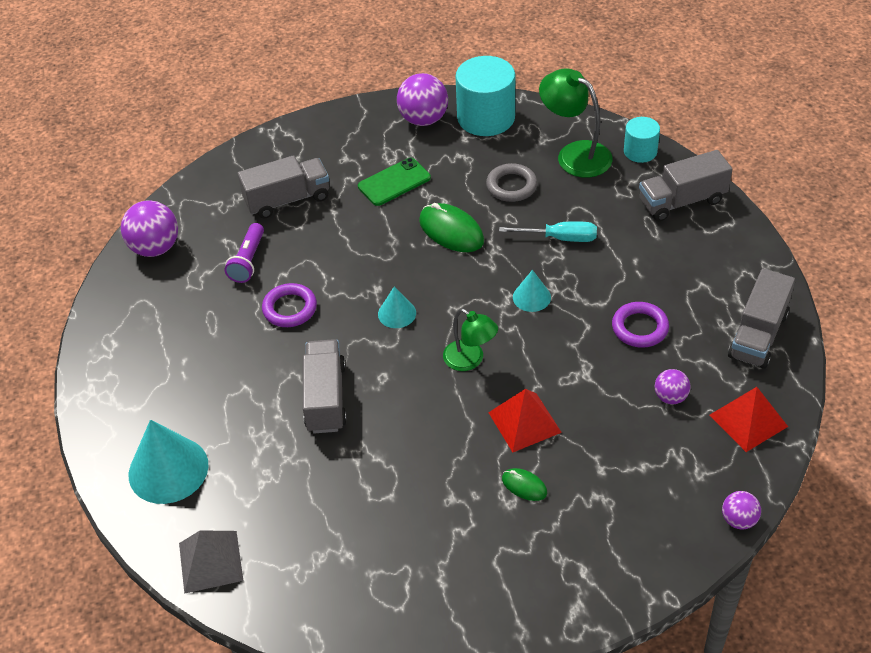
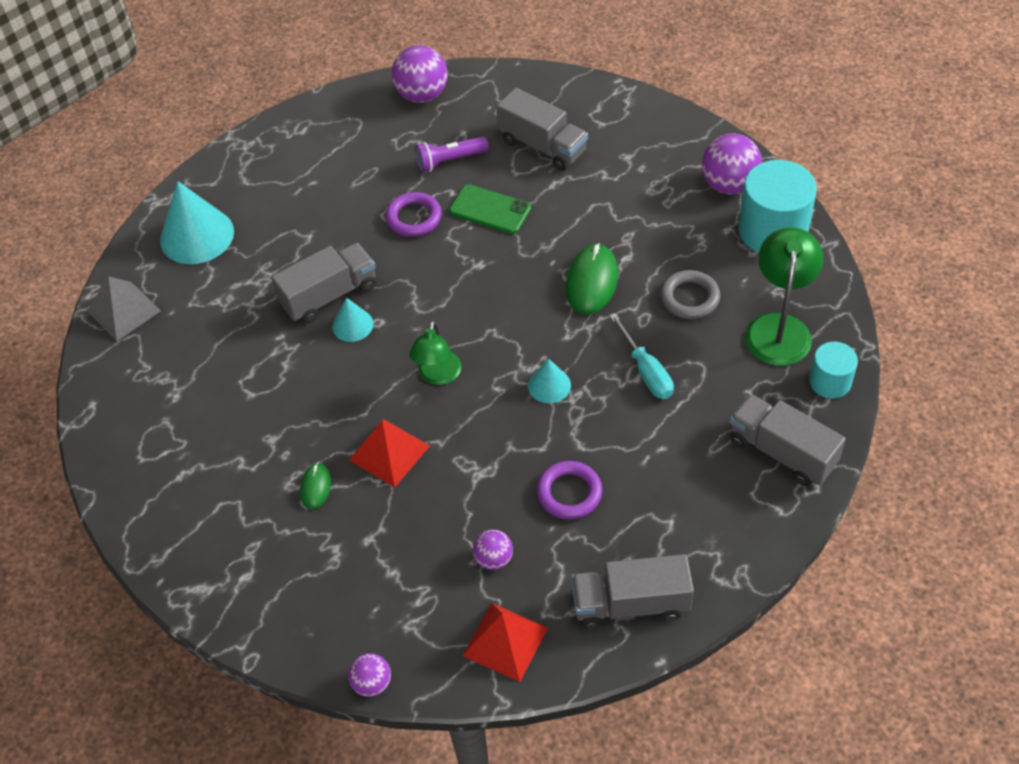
camera: 60 degrees right, 5 degrees up
green phone [358,158,431,206] -> green phone moved to [449,184,531,234]
turquoise cone [378,286,416,328] -> turquoise cone moved to [332,298,373,342]

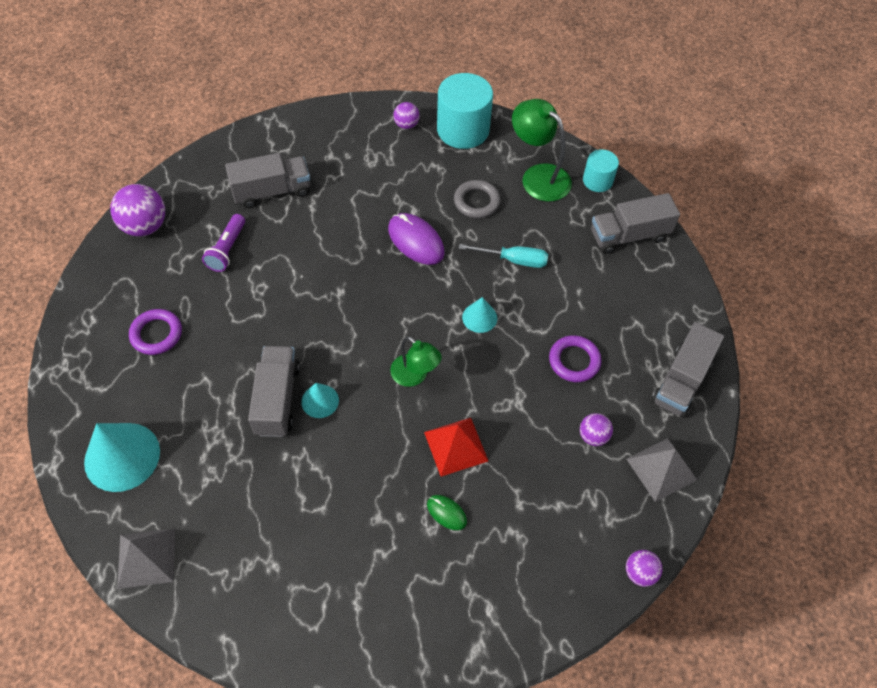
camera: 60 degrees left, 5 degrees up
purple ring [386,192,442,237] -> purple ring moved to [129,309,182,355]
green phone [449,184,531,234] -> none
red pyramid [462,603,548,682] -> grey pyramid [627,438,697,502]
green mouse [566,243,618,314] -> purple mouse [388,213,445,265]
purple ball [701,134,762,195] -> purple ball [393,102,420,129], size x0.56

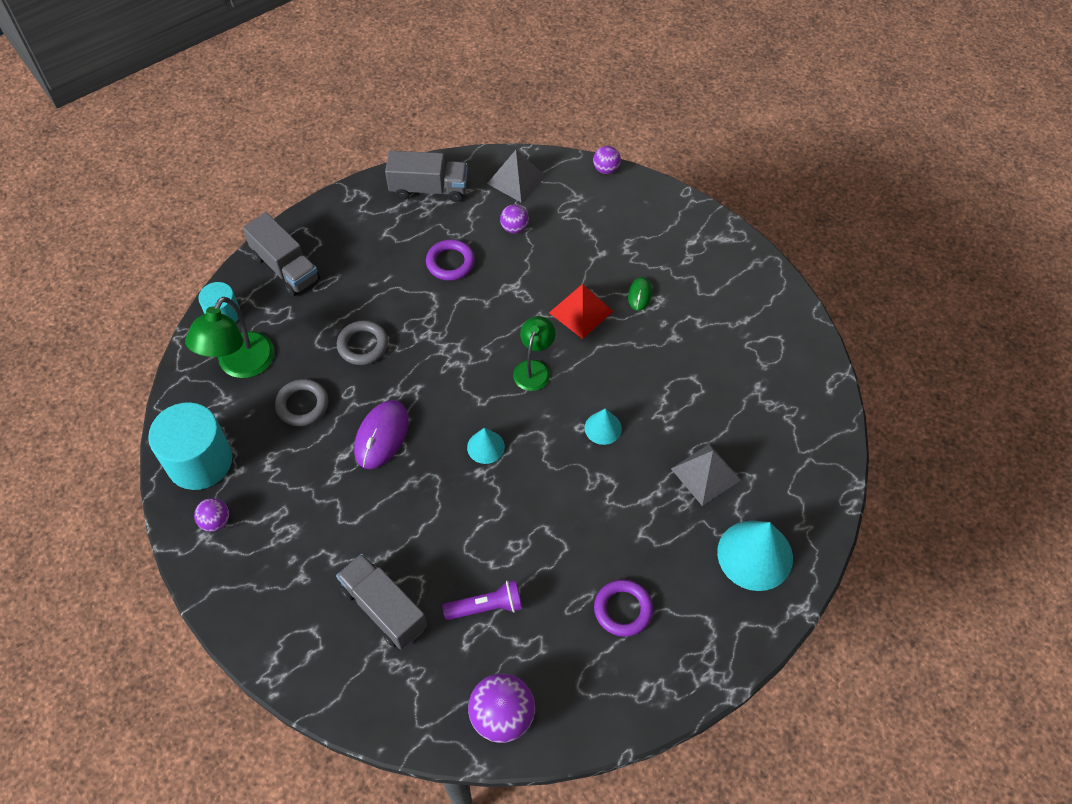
camera: 115 degrees left, 0 degrees up
grey pyramid [117,528,175,589] -> grey pyramid moved to [671,444,741,506]
grey truck [248,346,300,437] -> none
turquoise screwdriver [459,244,548,268] -> grey ring [337,320,388,365]
turquoise cone [462,297,497,333] -> turquoise cone moved to [467,428,505,464]

